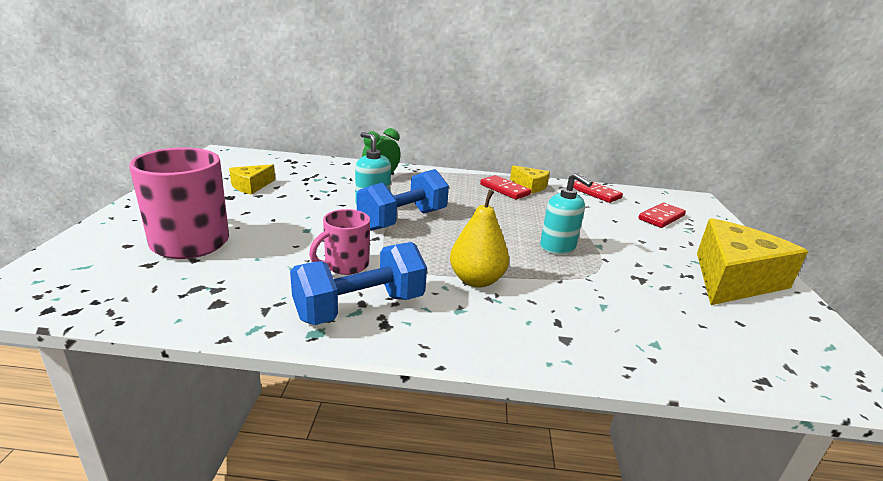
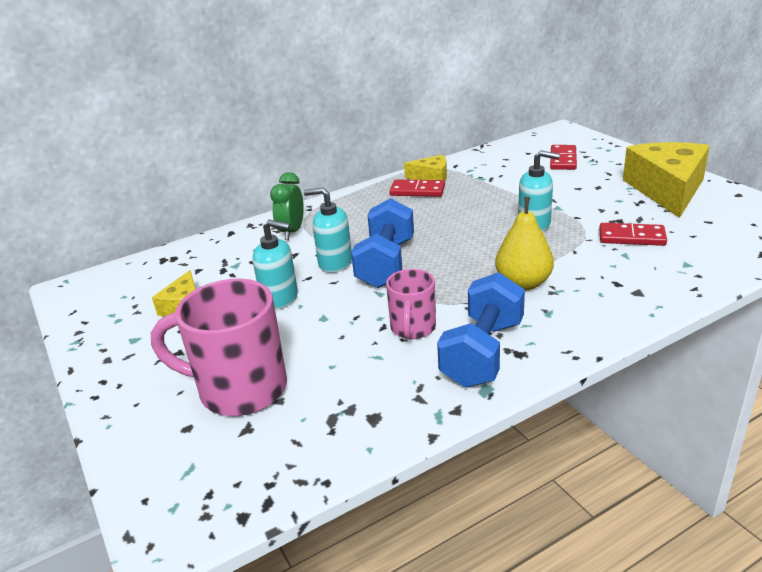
camera: 30 degrees left, 5 degrees up
red domino [573,181,623,203] -> red domino moved to [599,223,667,246]
none -> turquoise soap dispenser [252,220,298,310]

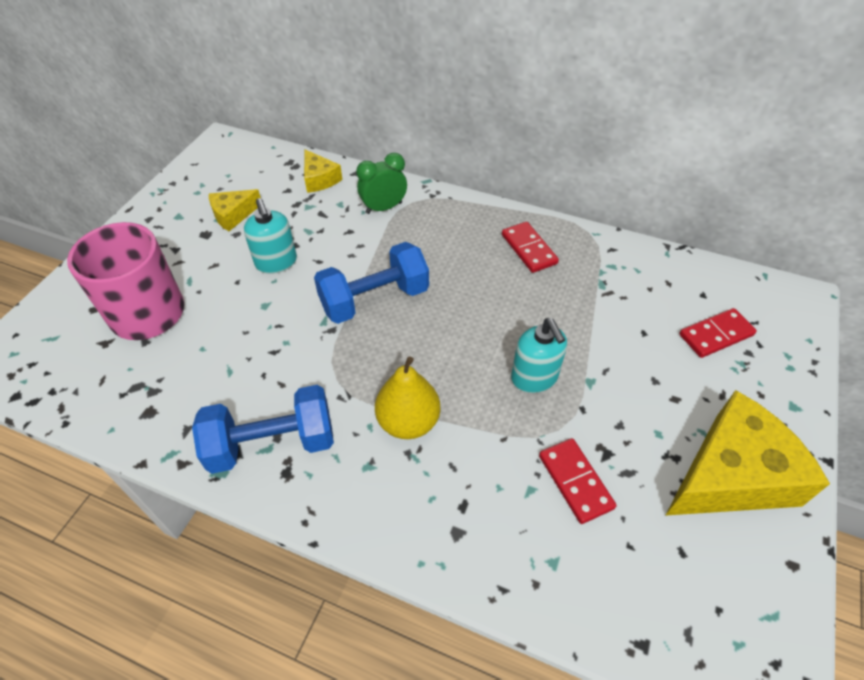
camera: 50 degrees right, 20 degrees up
turquoise soap dispenser [304,187,352,273] -> none
pink mug [386,269,436,339] -> none
yellow cheese [404,155,447,181] -> yellow cheese moved to [304,150,343,193]

